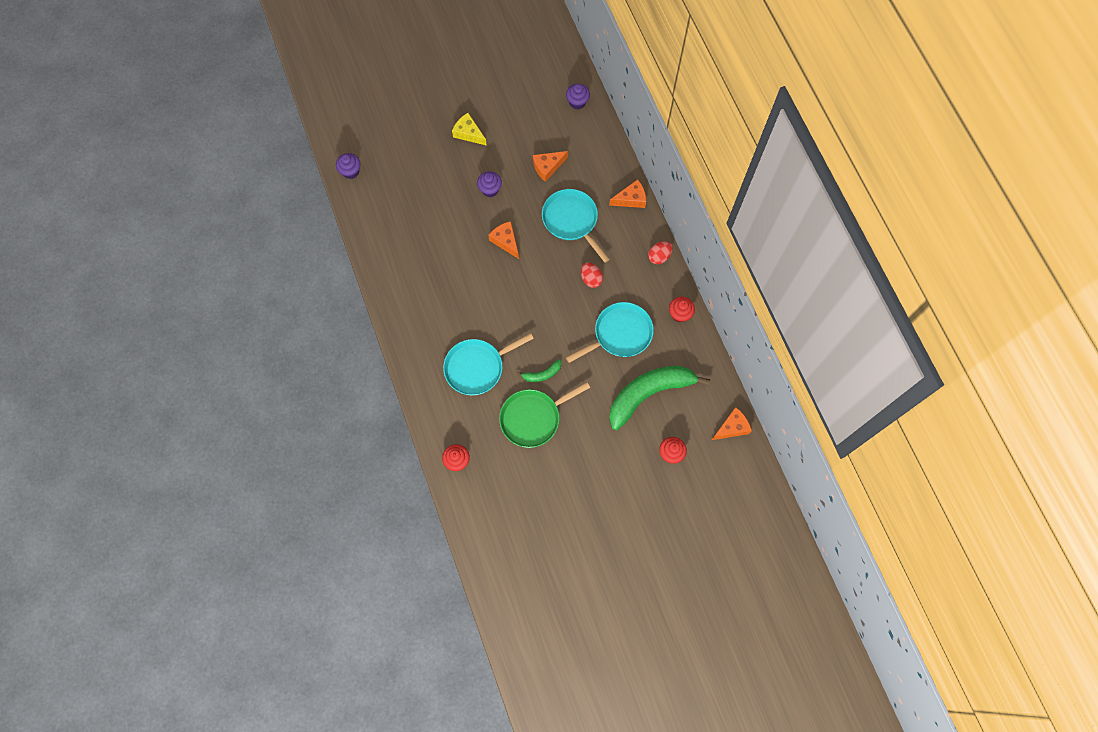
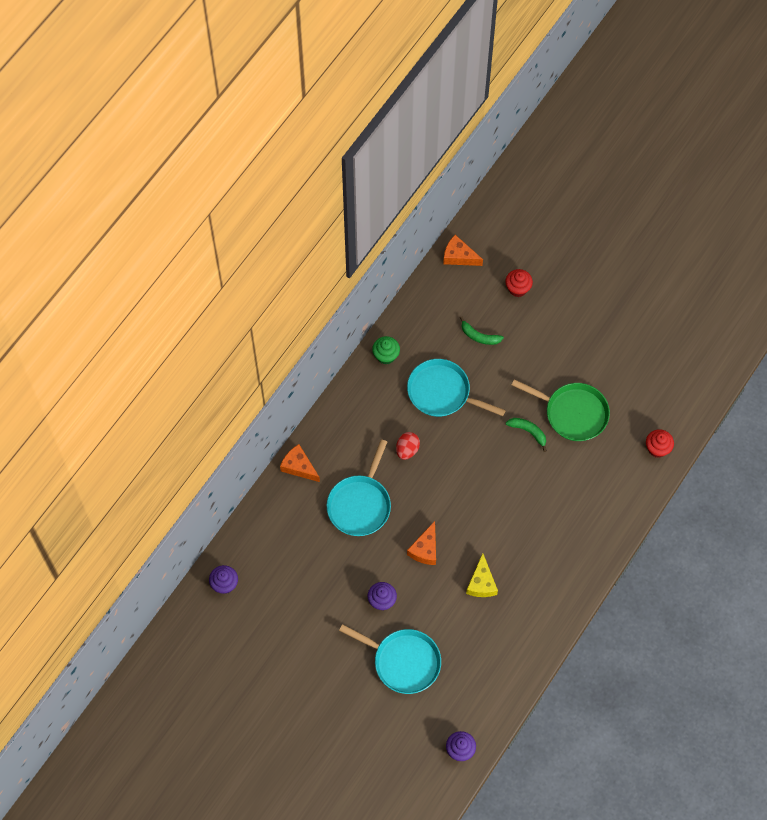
camera: 125 degrees left, 5 degrees down
turquoise pan [443,333,534,395] -> turquoise pan moved to [339,624,441,694]
yellow cheese [452,113,487,146] -> yellow cheese moved to [466,553,498,597]
orange cheese [533,151,568,182] -> none
green banana [609,366,710,430] -> green banana [460,316,504,345], size x0.43
red egg [648,241,673,264] -> none
red cupcake [669,297,695,323] -> green cupcake [372,336,400,364]

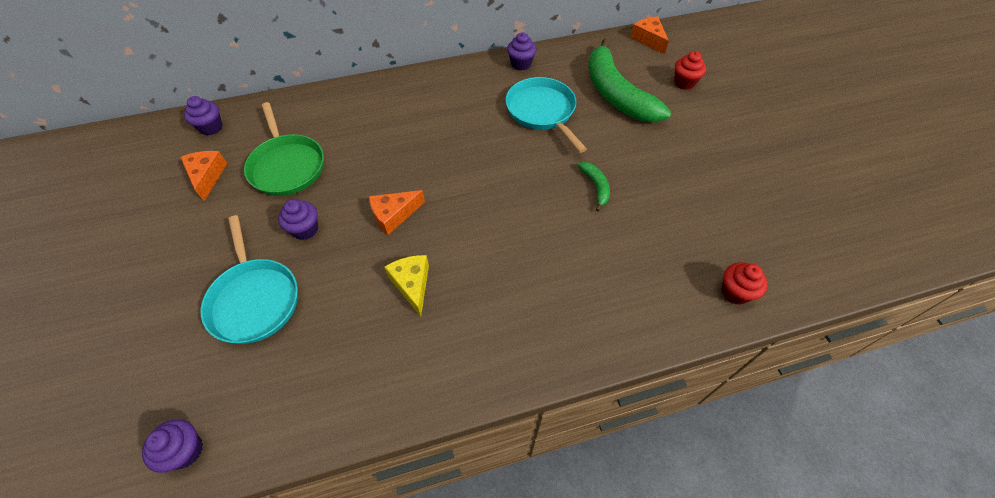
camera: 40 degrees right, 10 degrees down
orange cheese [280,444,320,482] -> orange cheese moved to [180,151,227,201]
turquoise pan [326,439,391,536] -> none
green cupcake [372,336,400,364] -> purple cupcake [507,32,537,70]
red egg [396,432,420,460] -> none
green banana [460,316,504,345] -> green banana [589,38,671,122], size x2.34
yellow cheese [466,553,498,597] -> yellow cheese turned 120 degrees clockwise [384,255,429,317]
green pan [512,379,610,441] -> green pan moved to [244,102,324,196]

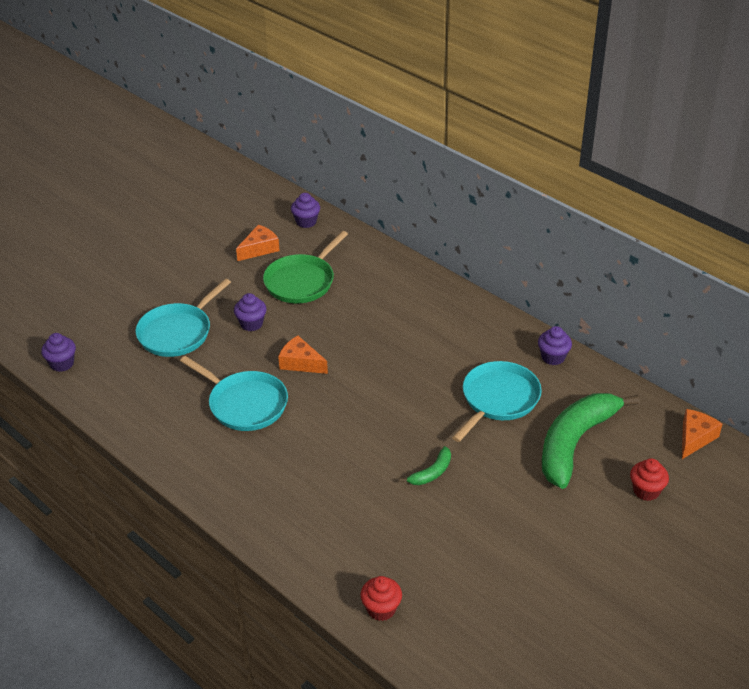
camera: 60 degrees right, 15 degrees down
yellow cheese [384,255,429,317] -> turquoise pan [180,356,288,431]

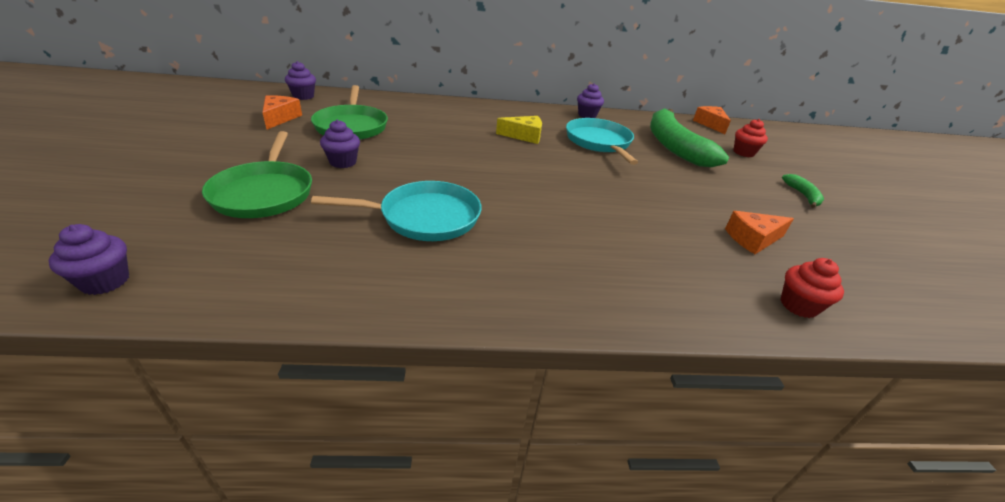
camera: 50 degrees left, 5 degrees down
turquoise pan [136,279,231,357] -> green pan [202,131,312,218]
orange cheese [278,336,328,374] -> orange cheese moved to [725,211,794,254]
green banana [399,446,451,485] -> green banana moved to [782,174,824,208]
none -> yellow cheese [496,116,542,144]

